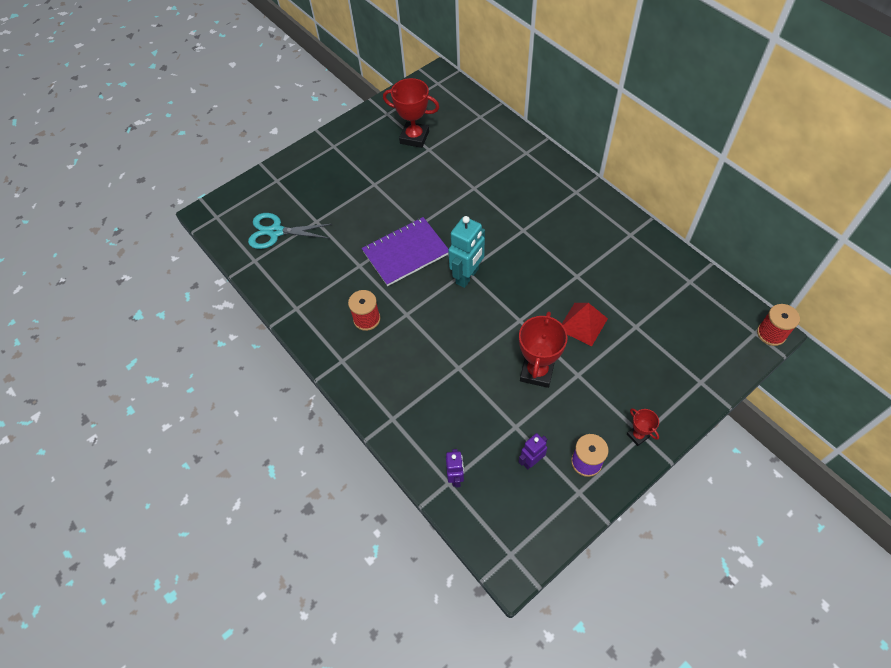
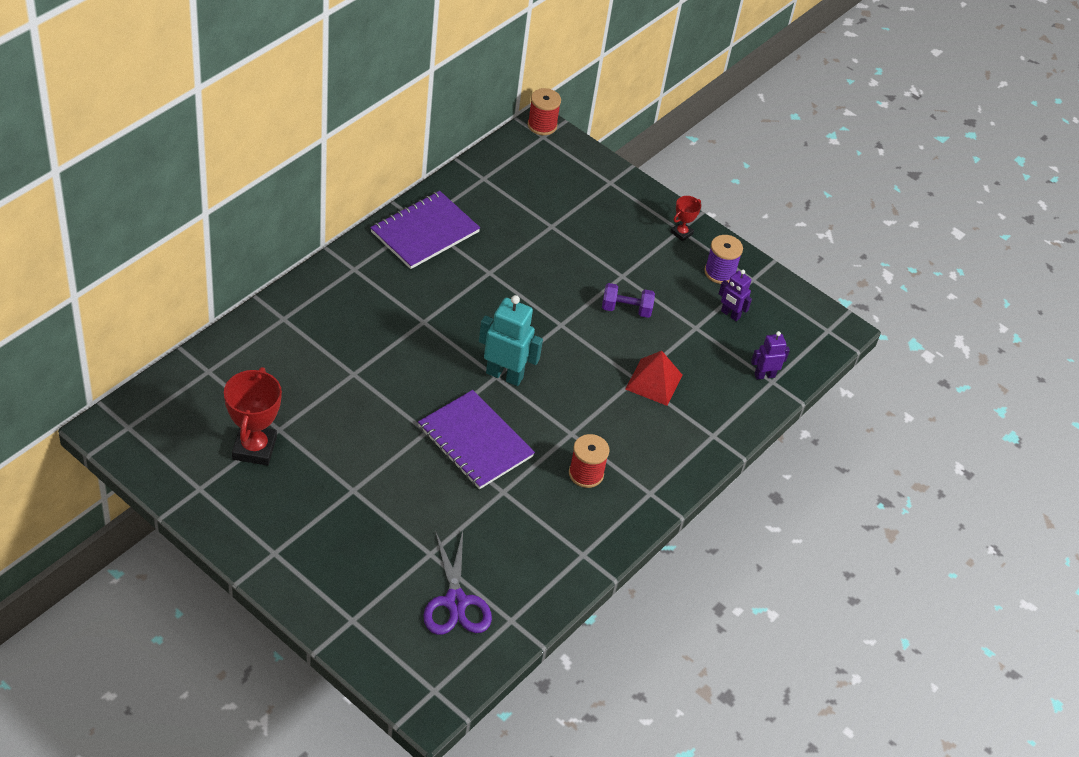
camera: 110 degrees left, 10 degrees down
turquoise scissors [248,213,332,249] -> purple scissors [423,531,492,635]
red trophy [519,311,568,388] -> purple dumbbell [602,283,655,318]
red pyramid [562,303,608,346] -> red pyramid moved to [625,351,682,406]
none -> purple notebook [370,191,480,269]

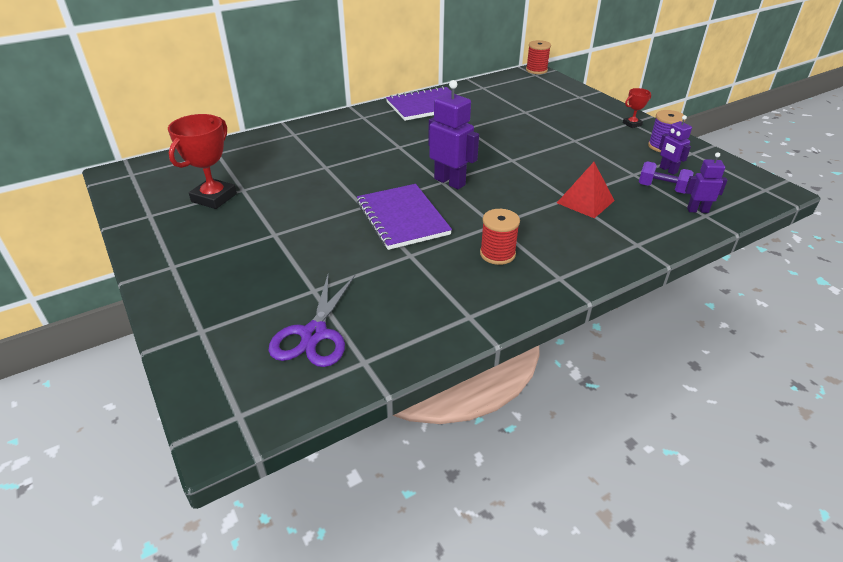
camera: 25 degrees right, 10 degrees down
turquoise robot [479,295,543,386] -> purple robot [428,80,479,189]
purple dumbbell [602,283,655,318] -> purple dumbbell moved to [639,161,694,194]

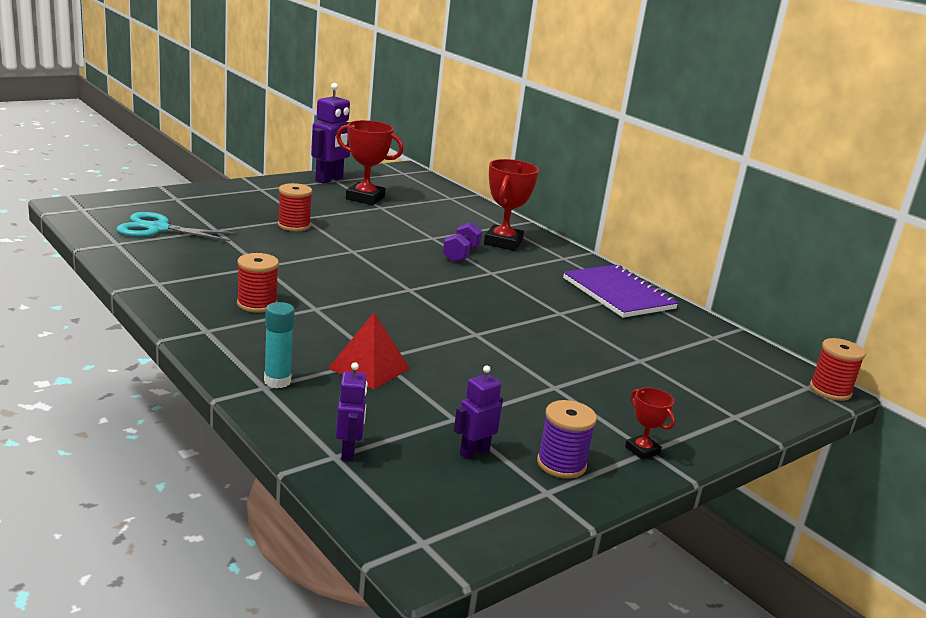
camera: 80 degrees right, 15 degrees down
purple scissors [268,275,355,367] -> turquoise scissors [116,212,238,241]
purple notebook [357,184,452,250] -> none
purple robot [428,80,479,189] -> purple robot moved to [311,83,350,184]
purple dumbbell [639,161,694,194] -> purple dumbbell moved to [443,222,482,262]
none -> turquoise glue stick [264,302,295,388]
none -> red spool [278,183,312,231]
none -> red trophy [484,159,539,251]

